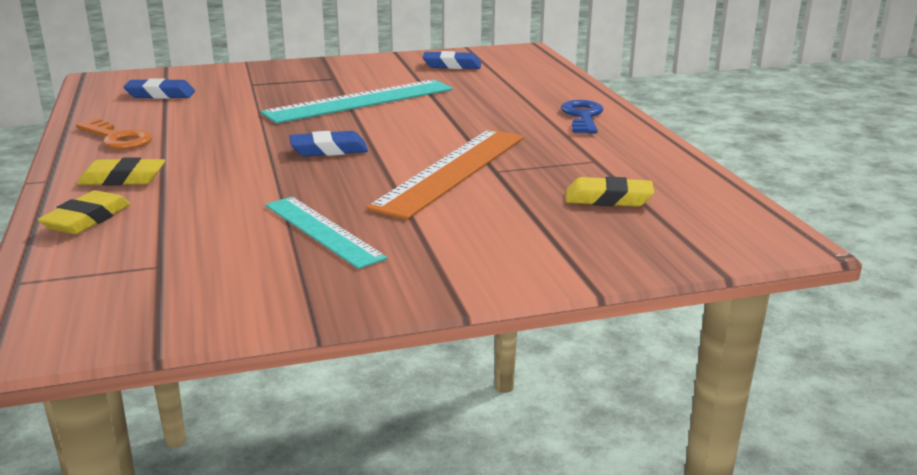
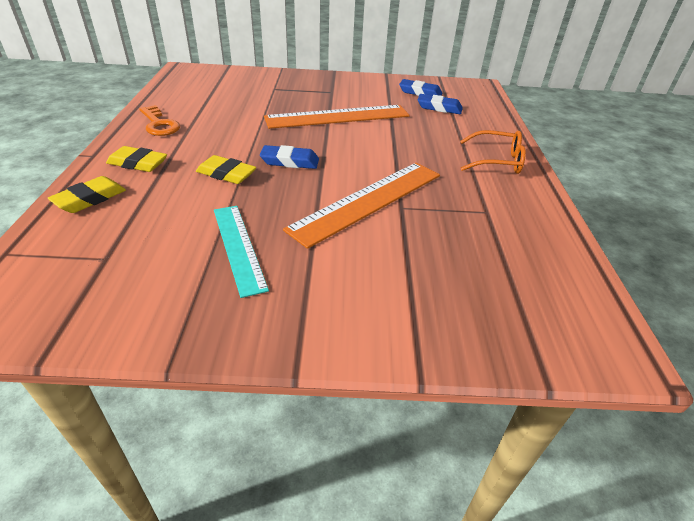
camera: 15 degrees right, 15 degrees up
blue eraser [123,78,195,99] -> blue eraser moved to [417,94,463,114]
turquoise ruler [261,80,453,124] -> orange ruler [264,105,410,129]
blue key [561,100,604,133] -> orange glasses [460,130,526,174]
yellow eraser [566,177,654,207] -> yellow eraser moved to [196,155,256,184]

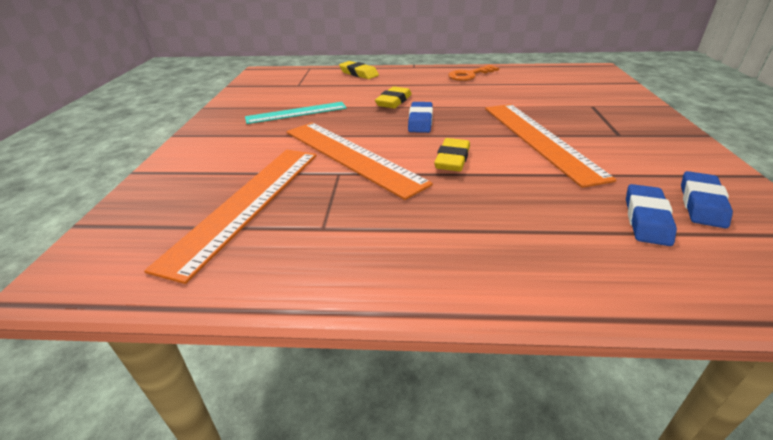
camera: 95 degrees right, 5 degrees down
yellow eraser [106,146,167,172] -> yellow eraser moved to [434,138,470,171]
orange glasses [460,130,526,174] -> none
none -> orange ruler [144,150,317,284]

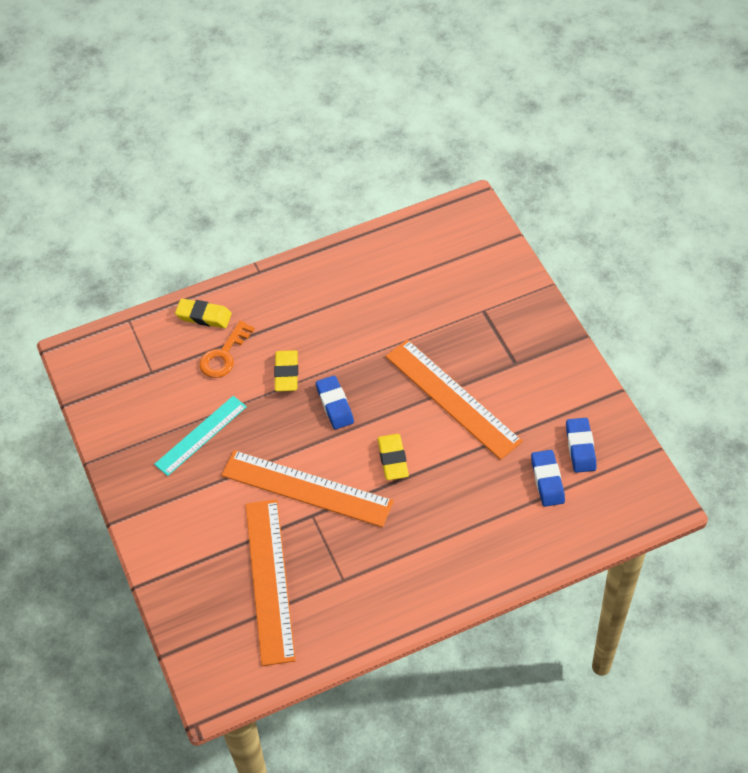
camera: 25 degrees left, 20 degrees up
orange key [448,65,499,81] -> orange key moved to [199,320,255,378]

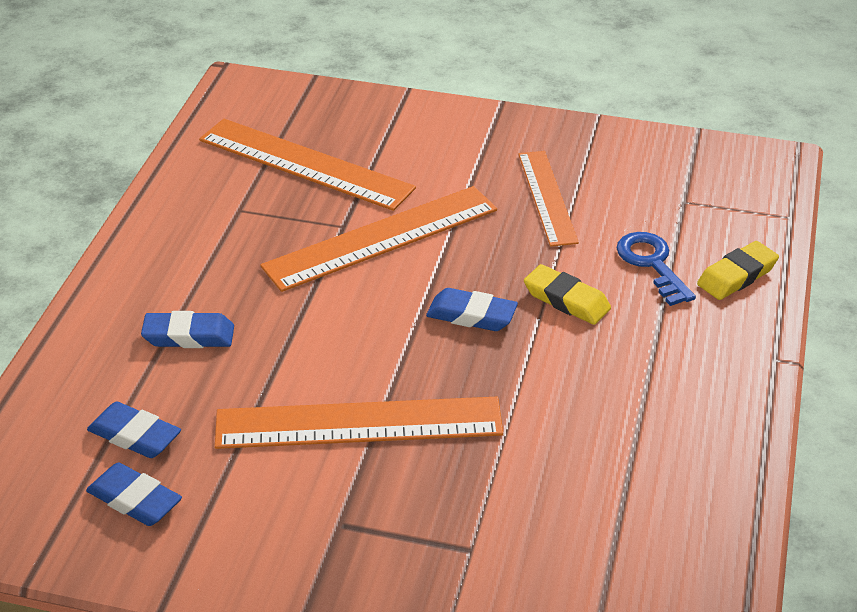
camera: 125 degrees right, 15 degrees down
turquoise ruler [154,396,247,476] -> orange ruler [518,151,579,247]
orange key [199,320,255,378] -> blue key [617,232,696,306]
yellow eraser [378,434,409,480] -> none
none -> blue eraser [141,311,234,348]

